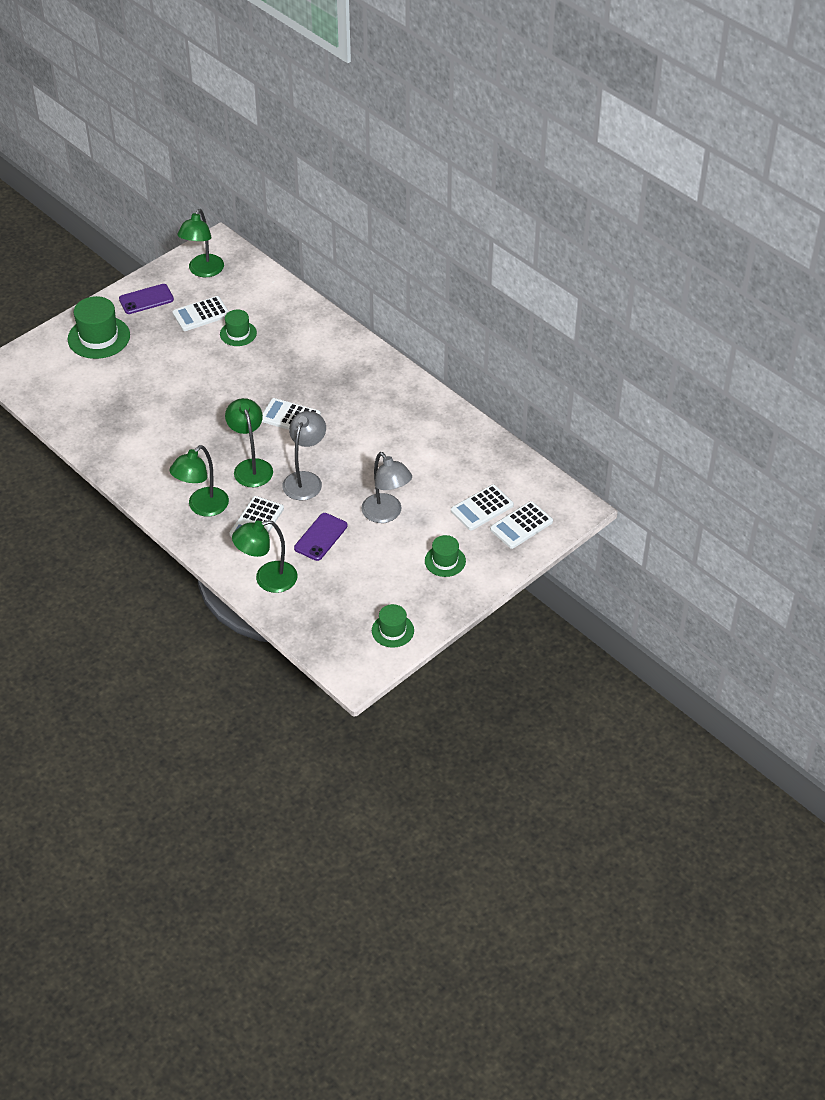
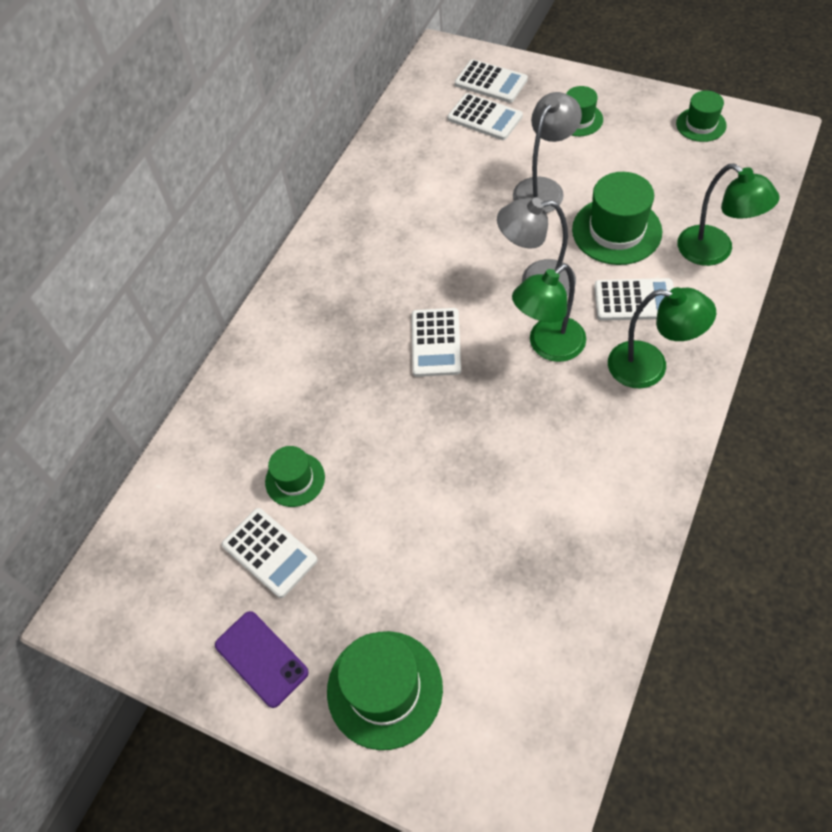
camera: 105 degrees left, 10 degrees up
green lamp [177,209,224,277] -> none
purple phone [294,513,348,561] -> green hat [572,172,662,265]

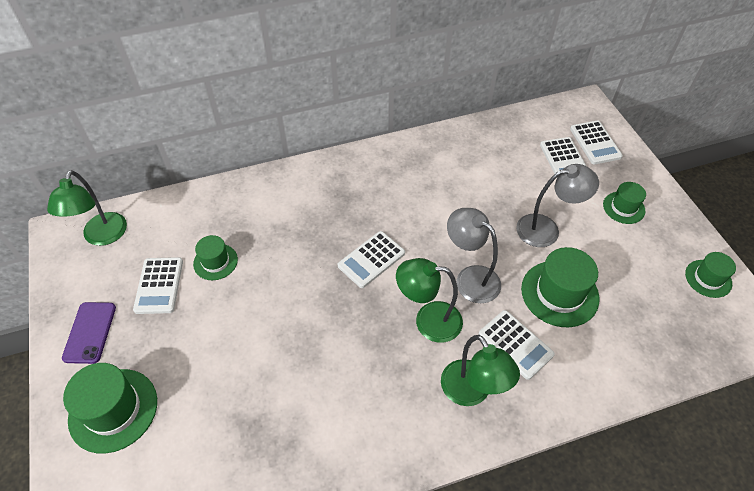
camera: 40 degrees right, 5 degrees down
green lamp [677,163,779,266] -> green lamp moved to [47,170,127,246]

